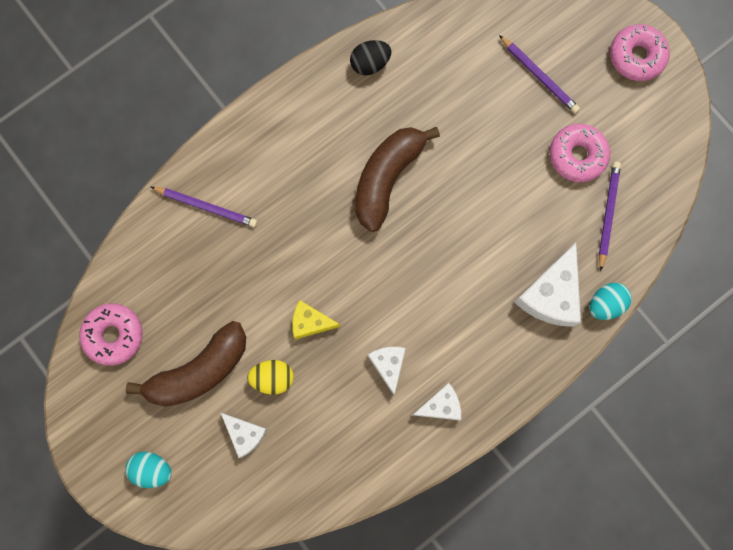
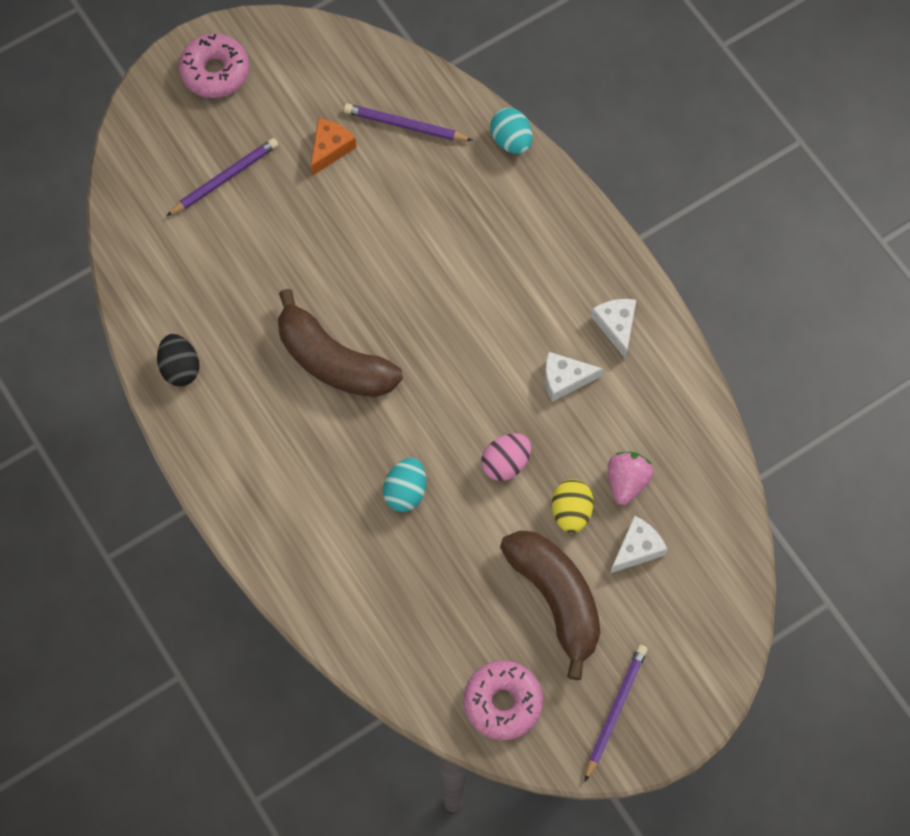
camera: 85 degrees left, 10 degrees down
turquoise egg [125,452,172,488] -> turquoise egg moved to [383,458,426,512]
purple pencil [151,187,257,227] -> purple pencil moved to [584,645,648,782]
yellow cheese [292,300,341,339] -> pink egg [481,433,531,481]
white cheese [514,243,581,327] -> none
pink donut [550,124,610,182] -> orange cheese [311,118,357,176]
none -> pink strawberry [608,452,653,505]

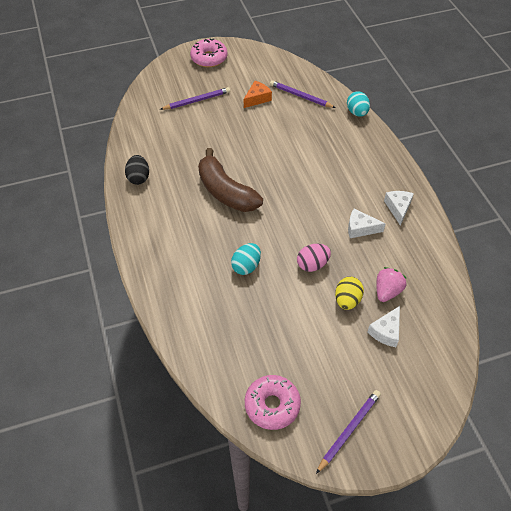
camera: 15 degrees right, 15 degrees down
brown banana [500,530,601,680] -> none
white cheese [610,516,667,573] -> white cheese turned 150 degrees clockwise [368,306,400,347]

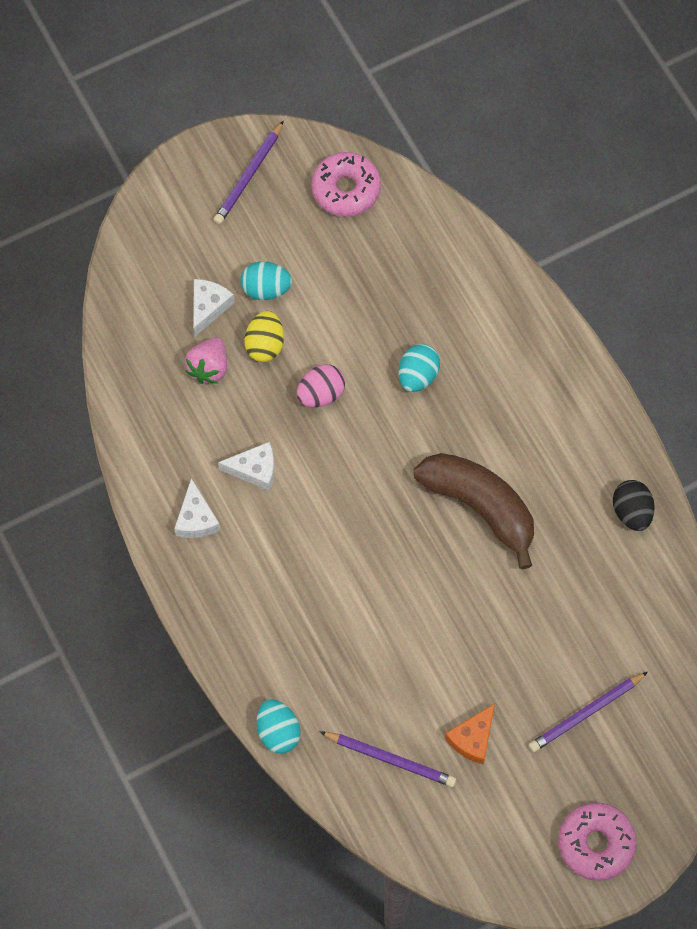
camera: 170 degrees right, 15 degrees up
none -> turquoise egg [240,261,292,300]

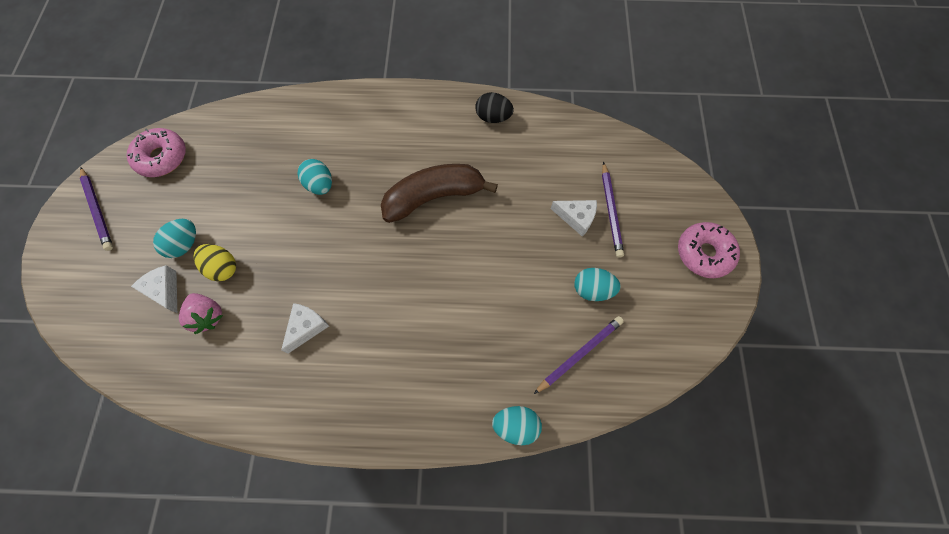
camera: 60 degrees left, 0 degrees up
white cheese [174,478,220,538] -> white cheese moved to [551,200,597,237]
pink egg [297,364,345,407] -> none
orange cheese [445,704,495,764] -> turquoise egg [574,268,620,301]

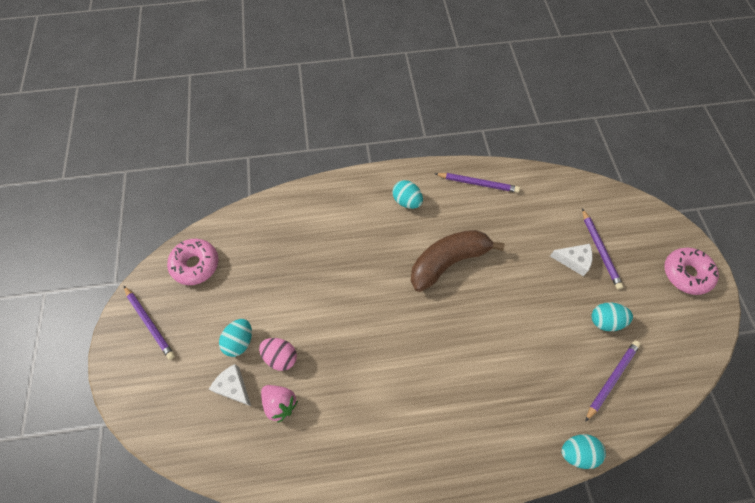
camera: 10 degrees left, 5 degrees down
yellow egg [194,244,236,281] -> pink egg [259,338,297,371]
white cheese [281,303,329,354] -> none
turquoise egg [297,159,332,195] -> turquoise egg moved to [393,180,423,209]
black egg [475,92,514,123] -> purple pencil [434,173,520,193]

